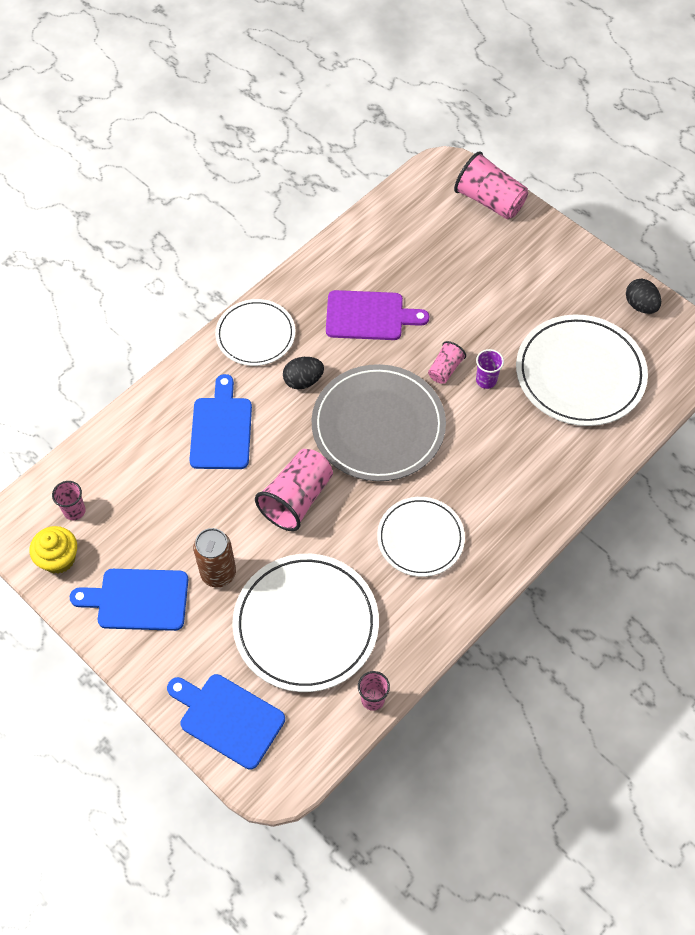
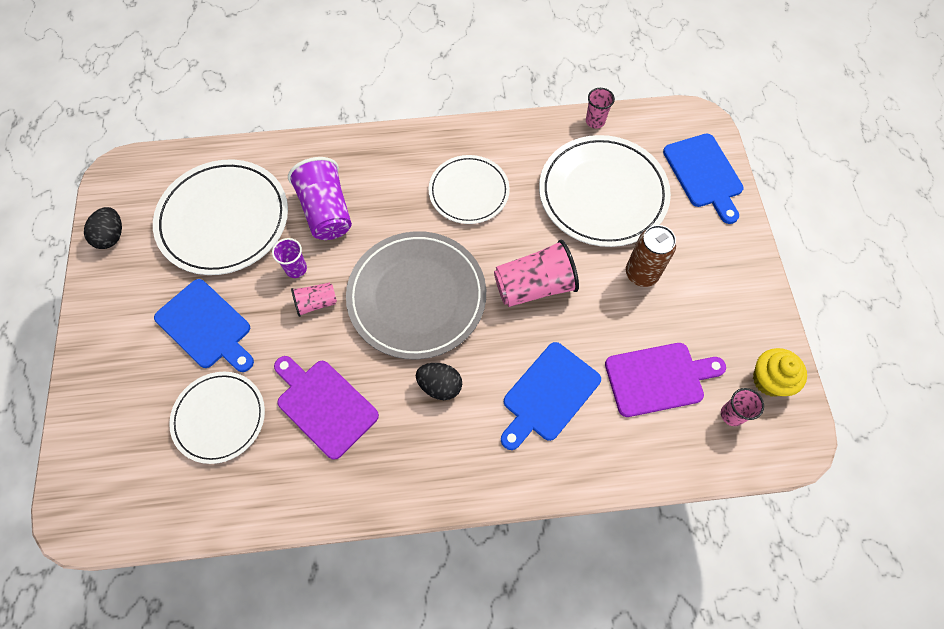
camera: 140 degrees left, 5 degrees up
blue cutting board [70,569,188,631] -> blue cutting board moved to [154,279,254,372]
white plate [215,299,296,366] -> white plate moved to [169,372,265,464]
pink cup [454,151,528,219] -> none
none -> purple cup [288,157,352,240]
none -> purple cutting board [605,343,726,417]

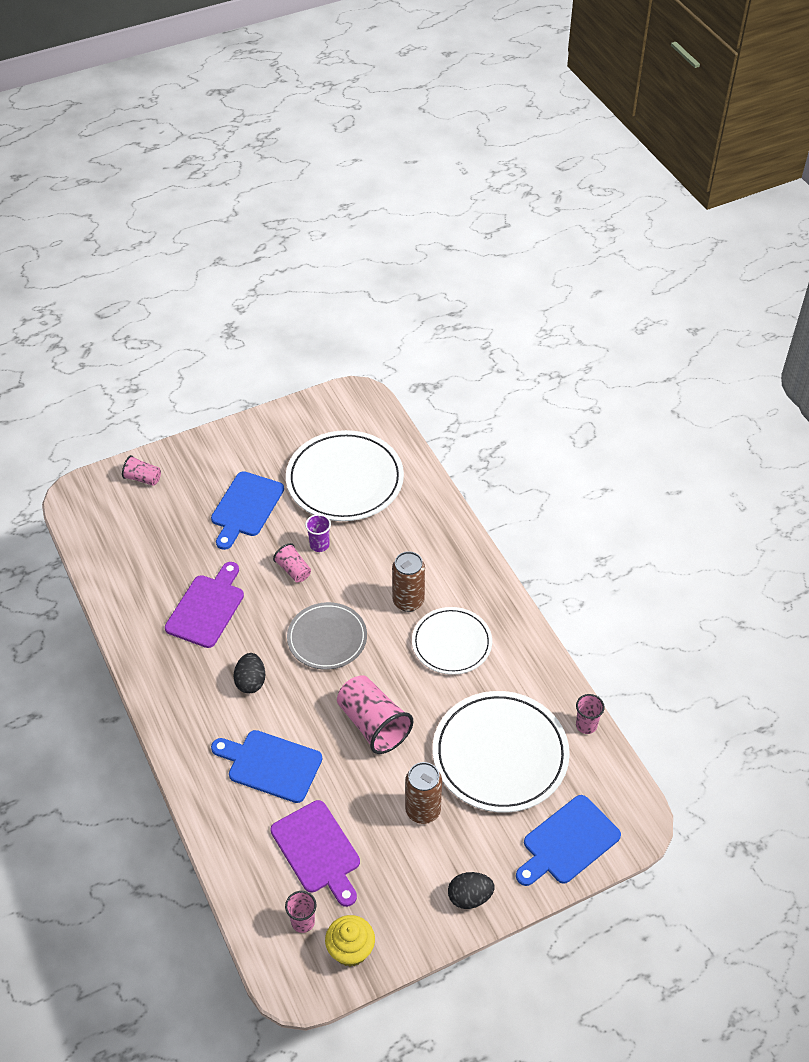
camera: 70 degrees right, 15 degrees down
black egg [84,207,122,249] -> black egg moved to [448,872,495,909]
white plate [169,372,265,464] -> none
purple cup [288,157,352,240] -> none
grey plate [346,231,486,360] -> grey plate [287,602,367,670], size x0.62
none -> pink cup [122,455,161,486]
none -> brown can [392,551,425,612]

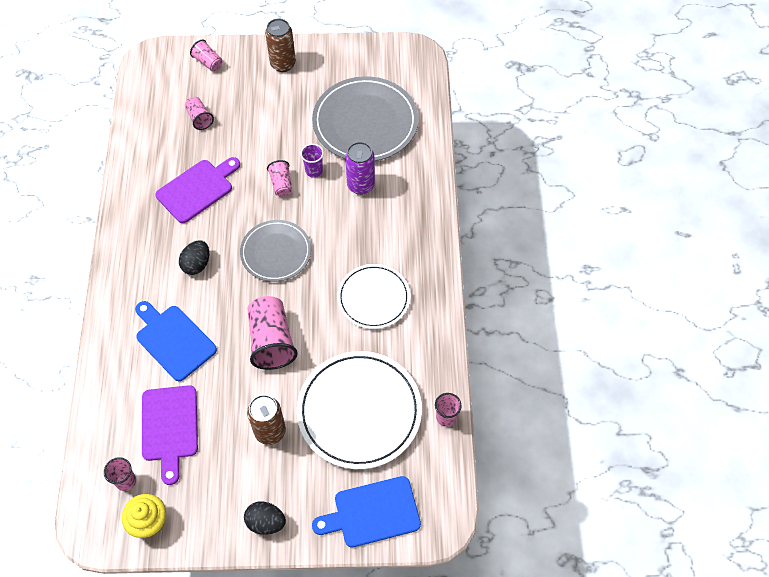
camera: 25 degrees right, 10 degrees up
blue cutting board [211,471,284,550] -> none
white plate [286,430,404,521] -> grey plate [312,76,418,161]
brown can [392,551,425,612] -> brown can moved to [265,18,296,72]
none -> pink cup [185,97,214,130]
none -> purple can [345,142,375,195]

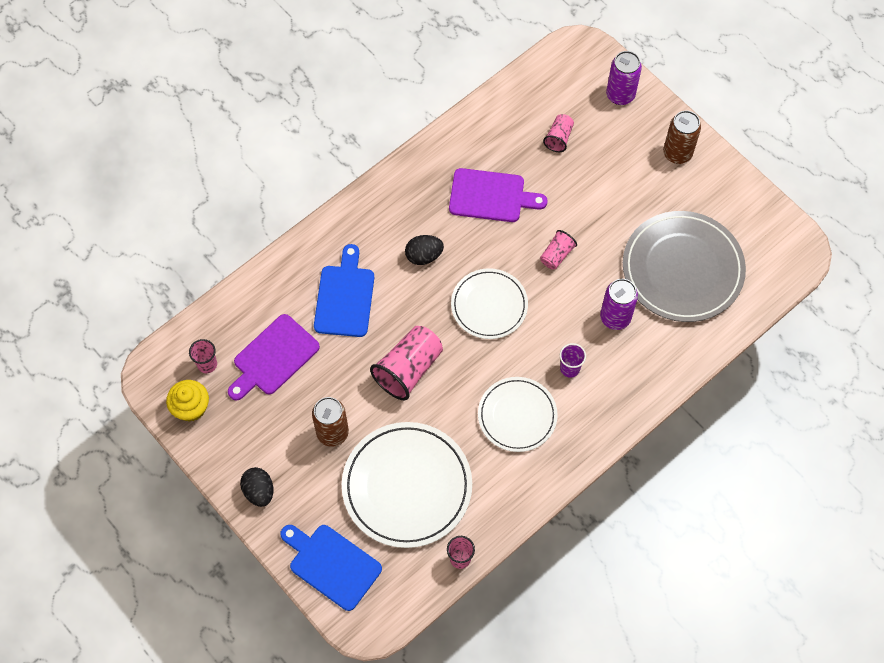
camera: 50 degrees right, 5 degrees up
pink cup [190,40,223,71] -> purple can [606,51,642,105]
grey plate [240,220,311,282] -> white plate [451,268,528,339]
purple cup [301,144,324,177] -> purple cup moved to [560,343,586,378]

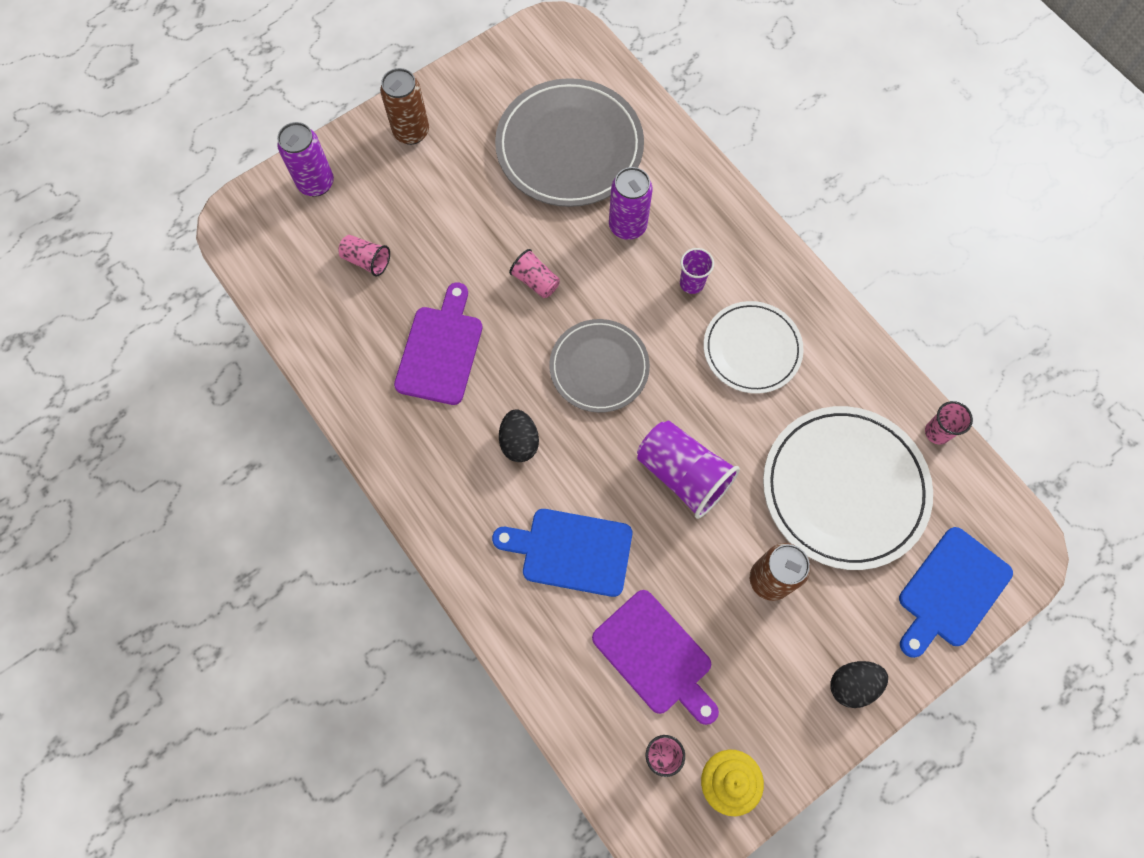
camera: 85 degrees left, 5 degrees up
pink cup [370,326,443,400] -> purple cup [637,421,740,519]
white plate [451,268,528,339] -> grey plate [549,319,650,413]

